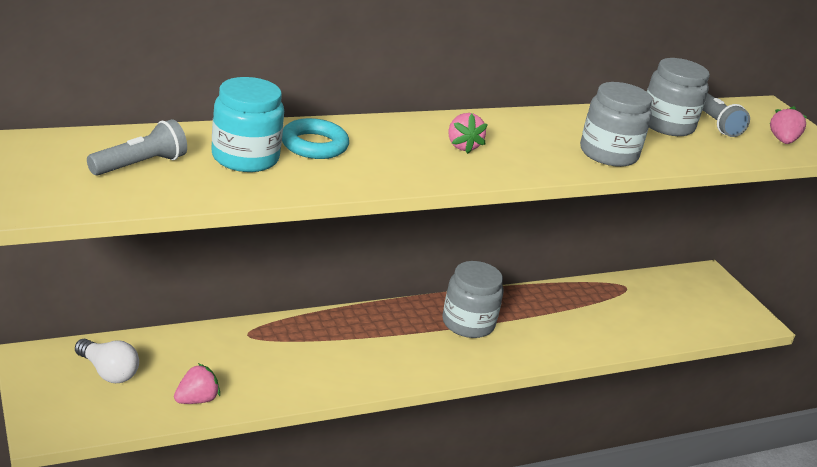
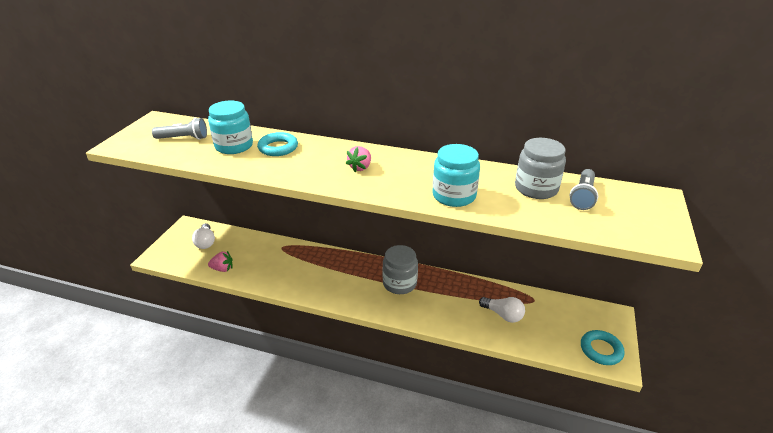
camera: 45 degrees right, 5 degrees up
grey jar [580,82,652,167] -> turquoise jar [432,144,480,207]
pink strawberry [770,106,807,144] -> none
none -> white light bulb [479,297,525,323]
none -> turquoise ring [581,330,624,365]

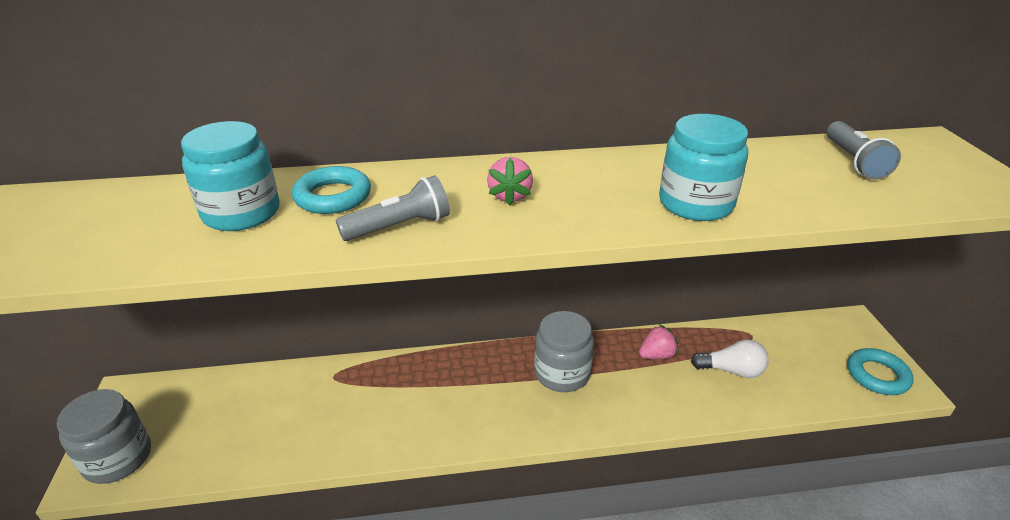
camera: 25 degrees left, 0 degrees up
grey flashlight [152,118,207,140] -> grey flashlight moved to [336,175,450,241]
white light bulb [192,223,215,249] -> none
pink strawberry [208,251,233,272] -> pink strawberry moved to [639,324,679,359]
grey jar [515,138,566,199] -> grey jar moved to [57,389,151,484]

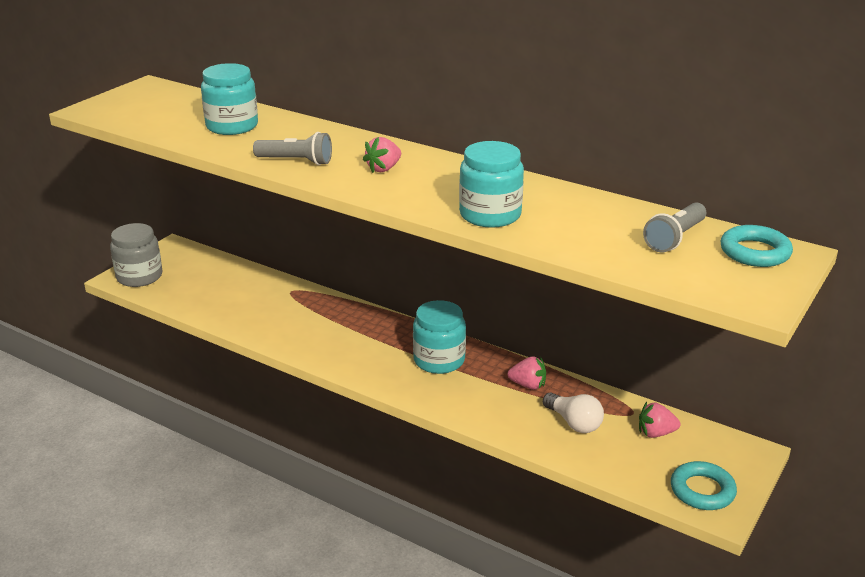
camera: 40 degrees right, 5 degrees down
turquoise ring [292,166,371,214] -> turquoise ring moved to [720,225,793,267]
grey jar [534,311,594,392] -> turquoise jar [413,300,466,374]
none -> pink strawberry [639,402,680,438]

